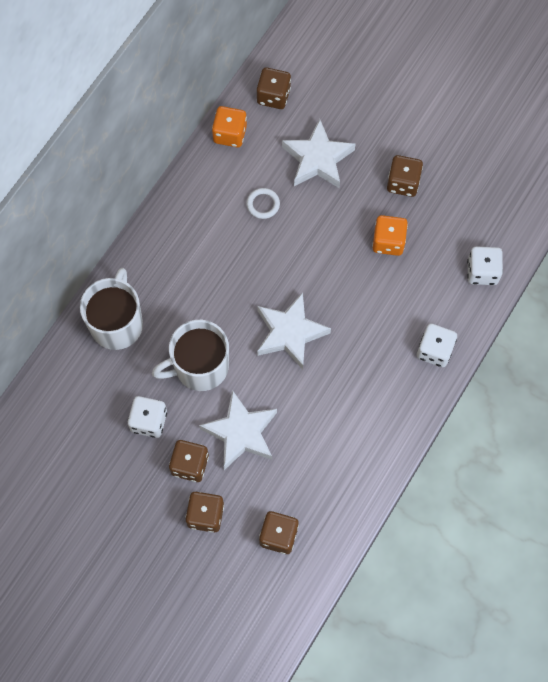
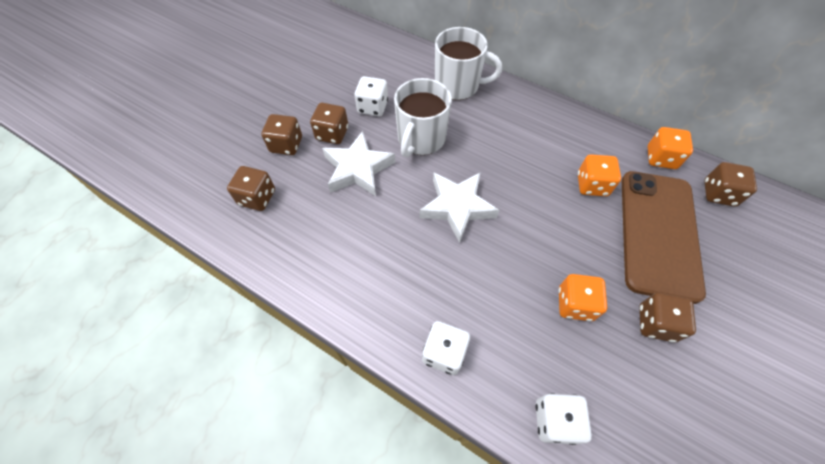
camera: 90 degrees right, 10 degrees down
white mug [152,320,229,391] -> white mug turned 135 degrees counterclockwise [394,78,452,157]
white ring [247,188,280,219] -> orange dice [578,154,621,196]
white star [282,119,356,188] -> brown phone [622,171,706,304]

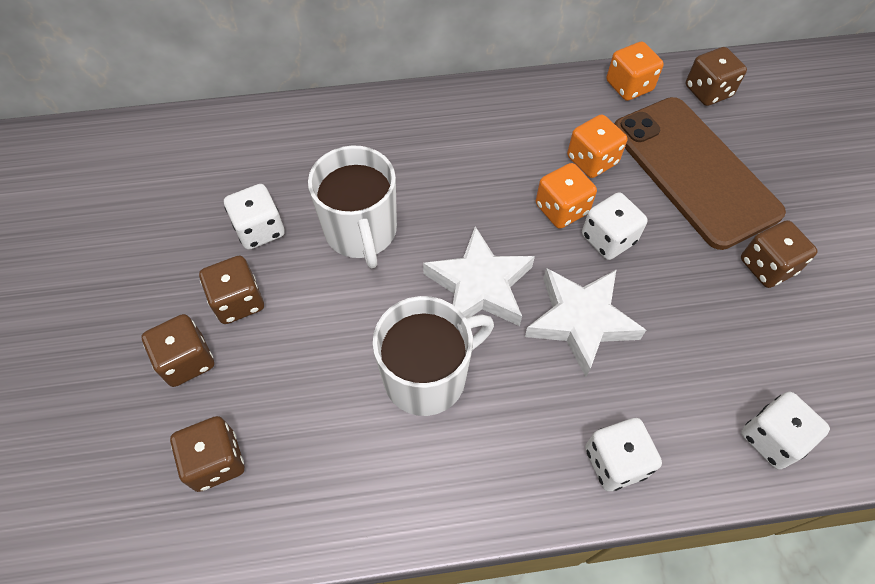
camera: 40 degrees left, 0 degrees up
white star [322,131,395,196] -> white star moved to [525,268,646,377]
white mug [435,27,502,100] -> white mug moved to [372,296,494,416]
orange dice [559,274,607,321] -> orange dice moved to [536,163,597,229]
none -> white dice [582,192,648,260]

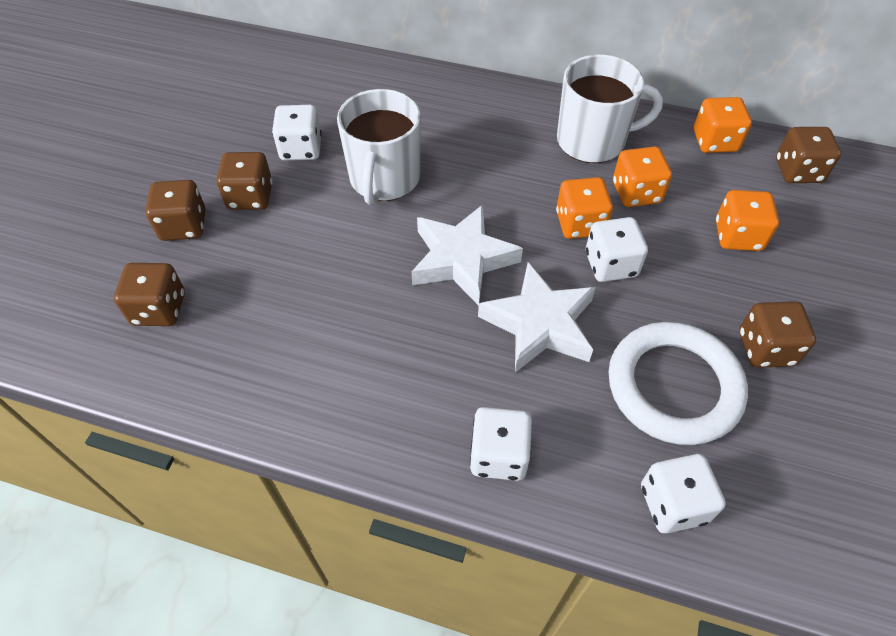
camera: 25 degrees right, 5 degrees down
white mug [372,296,494,416] -> white mug moved to [557,54,663,163]
brown phone [614,97,786,250] -> orange dice [716,190,779,251]
none -> white ring [608,322,748,445]

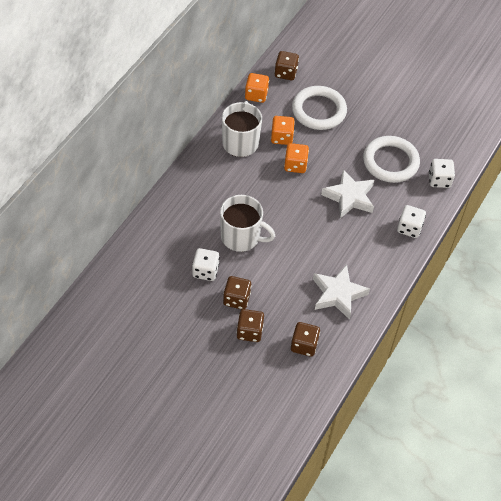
camera: 80 degrees left, 0 degrees up
white star [411,204,523,306] -> white star moved to [313,265,370,320]
white dice [586,217,648,282] -> none
orange dice [716,190,779,251] -> white ring [292,86,347,130]
brown dice [739,301,816,368] -> none

